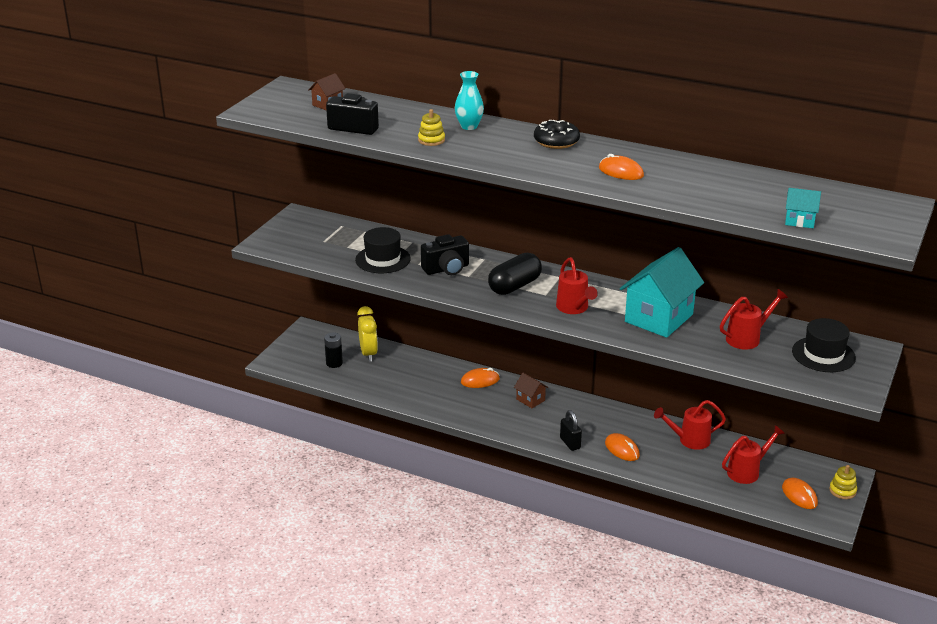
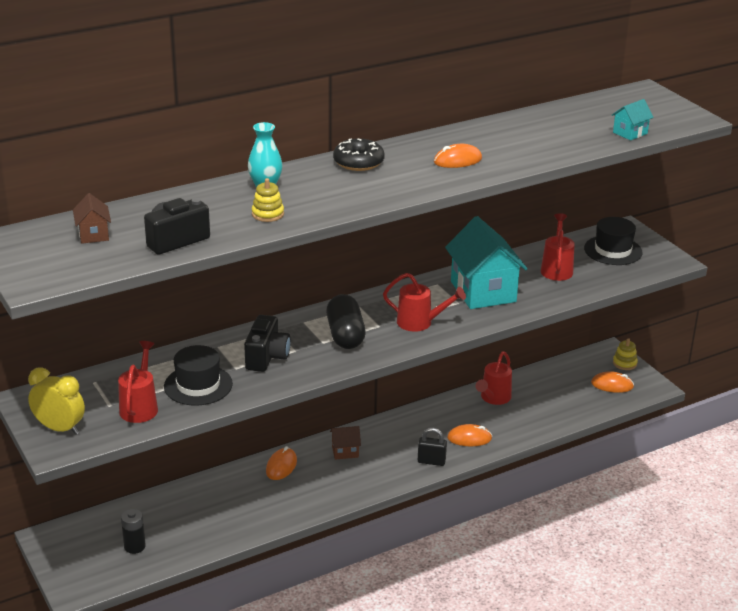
camera: 55 degrees left, 0 degrees up
yellow clock [357,306,378,362] -> yellow clock moved to [28,367,85,435]
red watering can [722,425,785,484] -> red watering can moved to [118,341,158,423]

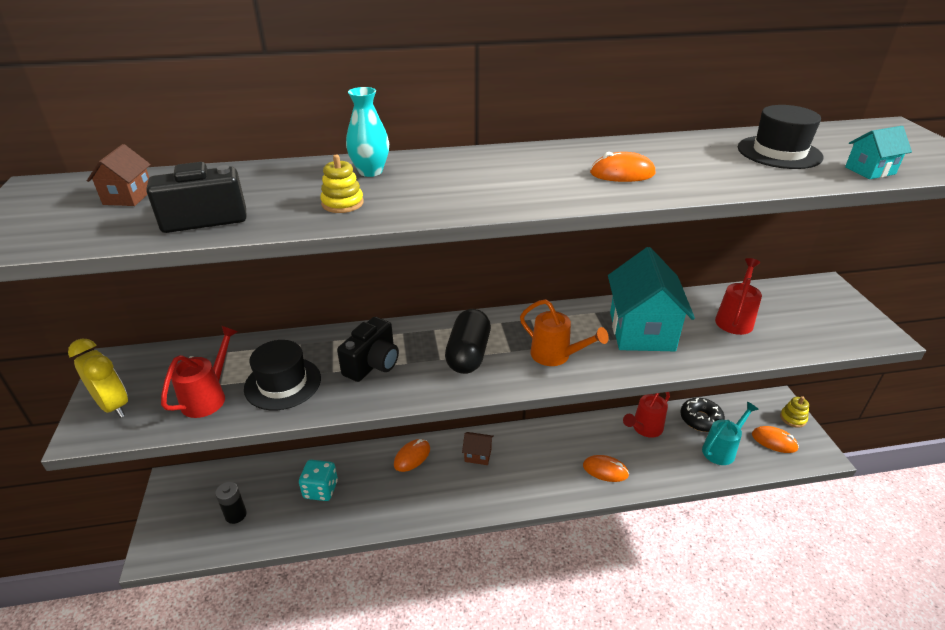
camera: 20 degrees right, 5 degrees up
black donut [333,138,385,171] -> black donut moved to [680,398,725,432]
red watering can [383,273,466,332] -> orange watering can [520,299,609,366]
black padlock [418,428,447,466] -> none
black hat [584,217,643,265] -> black hat moved to [738,105,823,169]
none -> turquoise dice [299,460,338,501]
none -> turquoise watering can [702,402,759,465]

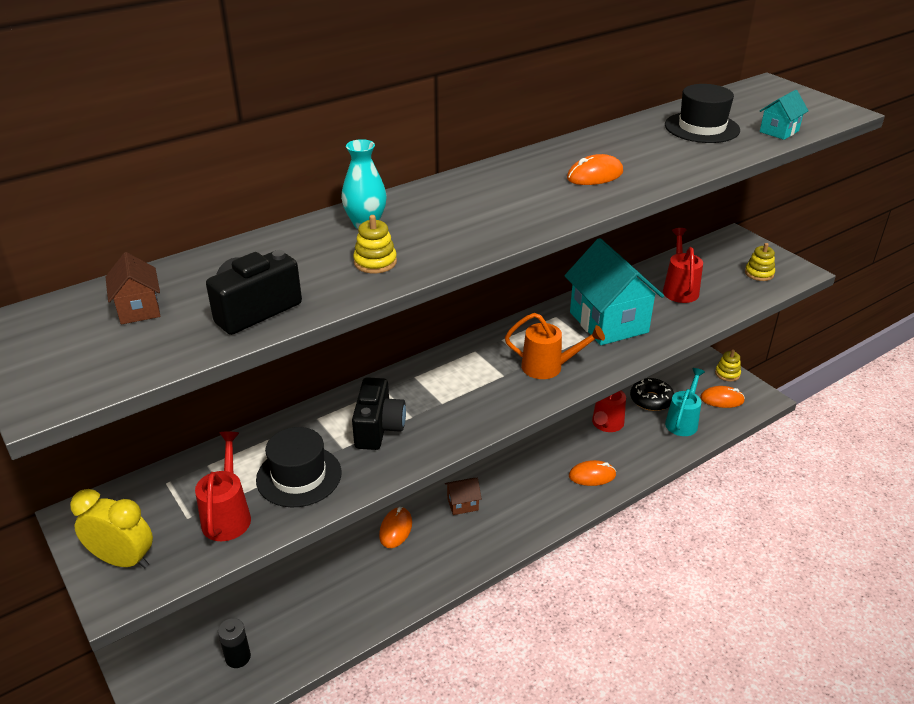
camera: 25 degrees left, 0 degrees up
turquoise dice [299,460,338,501] -> none
black capsule [445,309,491,374] -> none
none -> yellow stacking toy [745,243,775,281]

